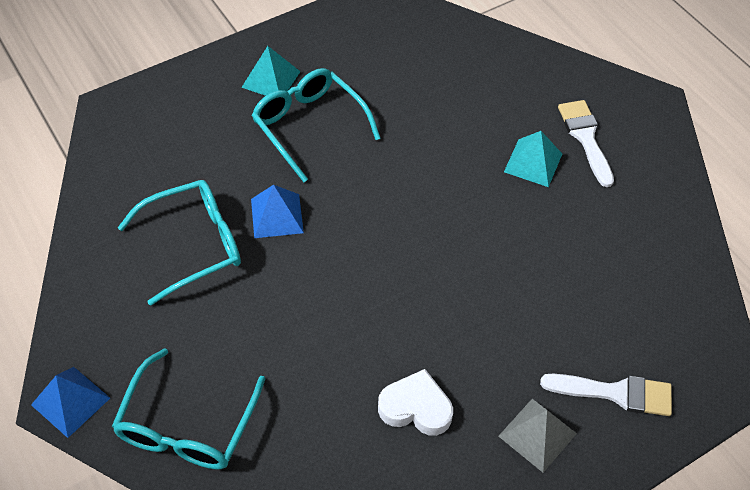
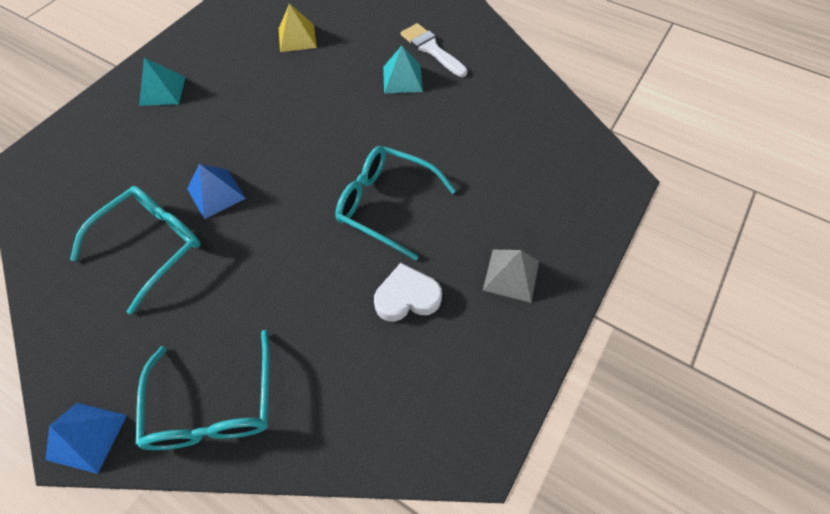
camera: 25 degrees left, 5 degrees up
turquoise glasses [251,68,381,182] -> turquoise glasses moved to [335,146,456,261]
white brush [540,374,672,416] -> none
none -> yellow pyramid [279,4,317,52]

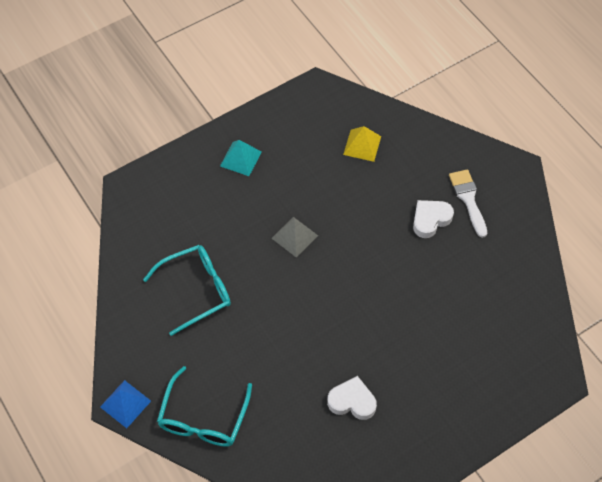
camera: 25 degrees right, 0 degrees up
blue pyramid [187,164,246,219] -> none
turquoise glasses [335,146,456,261] -> none
turquoise pyramid [383,46,423,93] -> white heart [413,200,454,238]
grey pyramid [483,250,539,303] -> grey pyramid moved to [271,217,318,257]

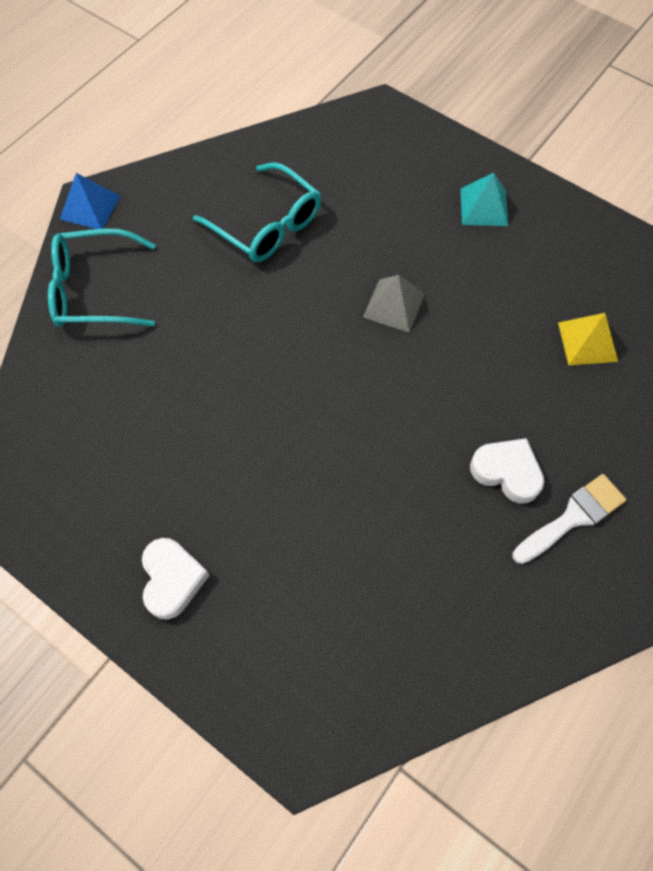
camera: 70 degrees right, 5 degrees up
white heart [327,376,377,420] -> white heart moved to [142,538,210,619]

